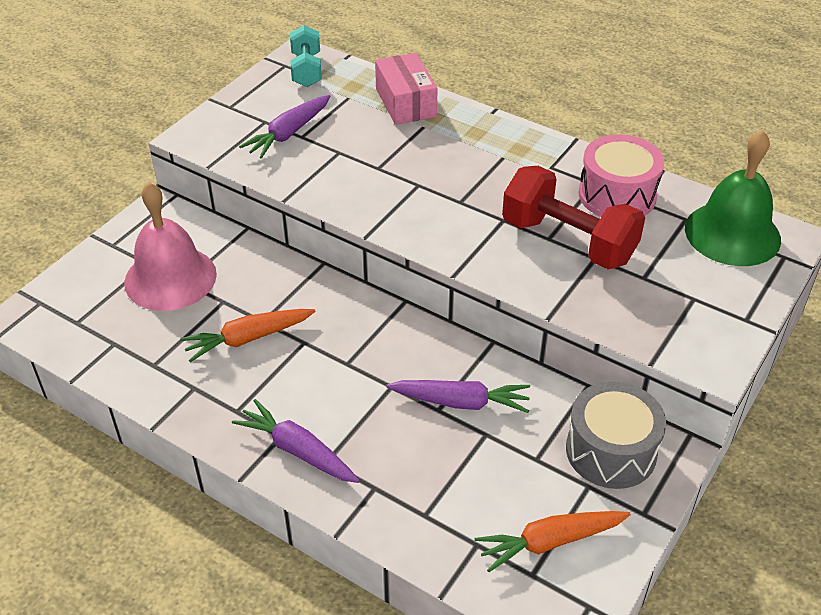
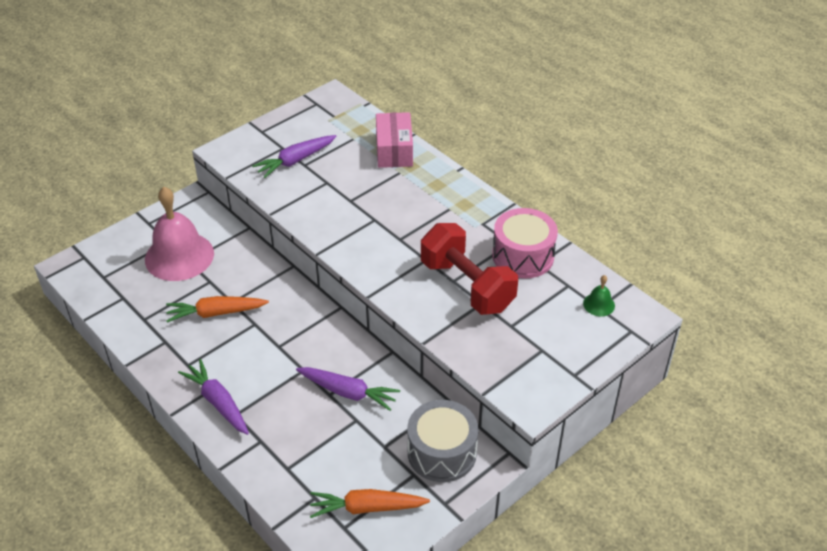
camera: 15 degrees right, 0 degrees up
turquoise dumbbell [290,25,322,87] -> none
green bell [685,130,781,266] -> green bell [583,275,615,316], size x0.41

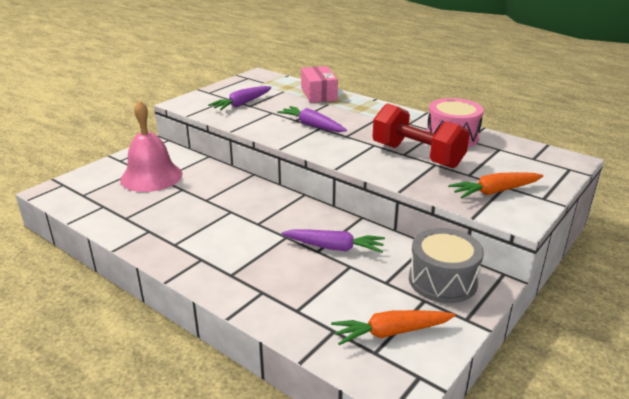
camera: 10 degrees left, 15 degrees down
orange carrot [166,296,269,322] -> orange carrot moved to [448,172,543,198]
purple carrot [178,359,249,435] -> purple carrot moved to [277,106,347,132]
green bell [583,275,615,316] -> none

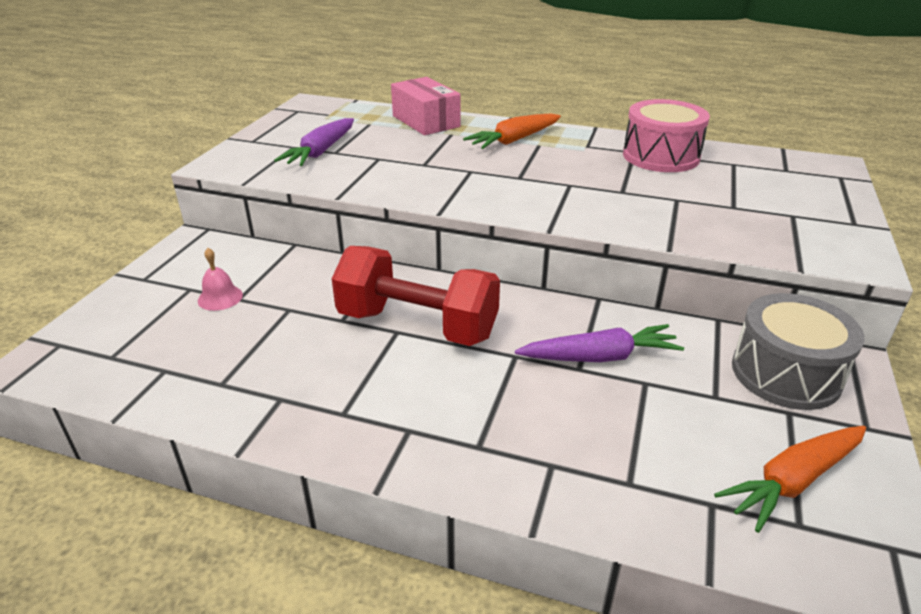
camera: 20 degrees left, 5 degrees up
pink bell [120,100,182,192] -> pink bell [198,248,243,311], size x0.41
purple carrot [277,106,347,132] -> none
red dumbbell [373,103,470,168] -> red dumbbell moved to [332,246,500,346]
orange carrot [448,172,543,198] -> orange carrot moved to [463,113,561,149]

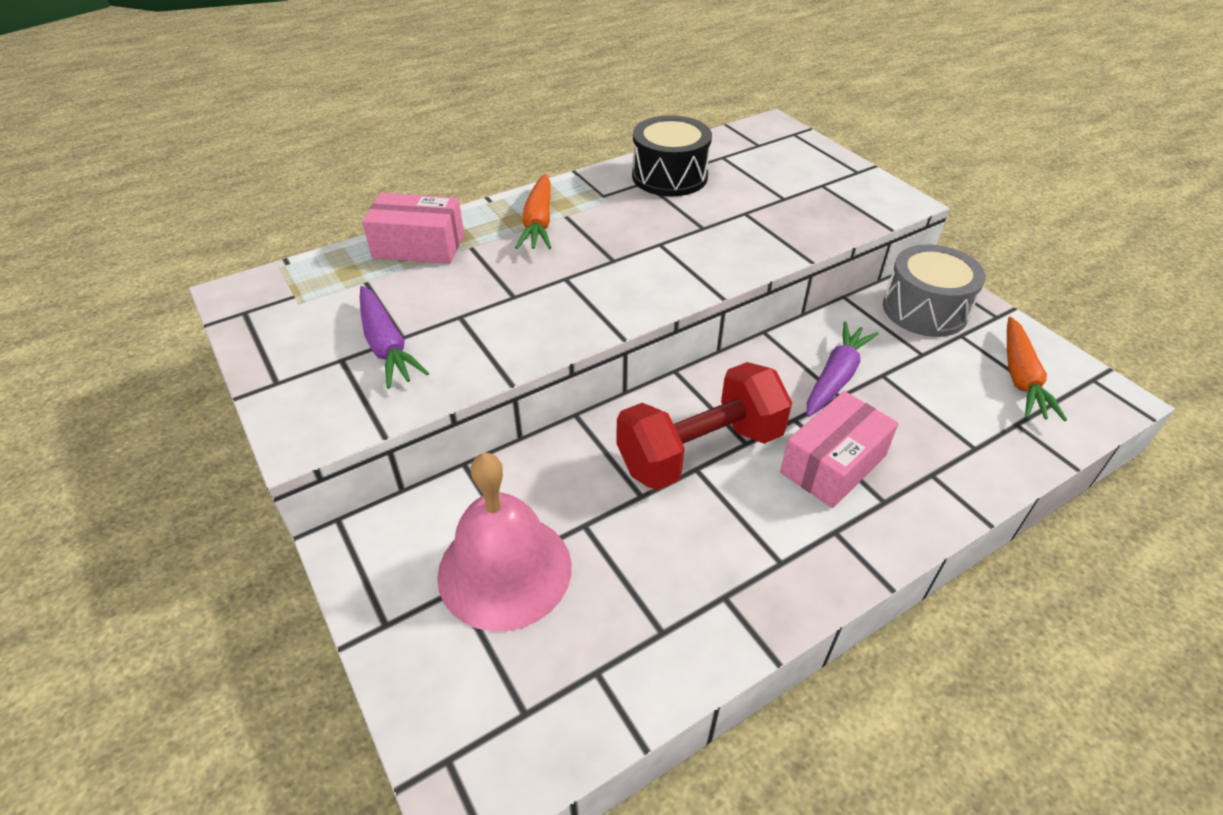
camera: 50 degrees left, 10 degrees up
pink bell [198,248,243,311] -> pink bell [437,453,572,631], size x2.41
pink drum [623,99,710,172] -> black drum [632,115,712,196]
none -> pink box [780,391,899,508]

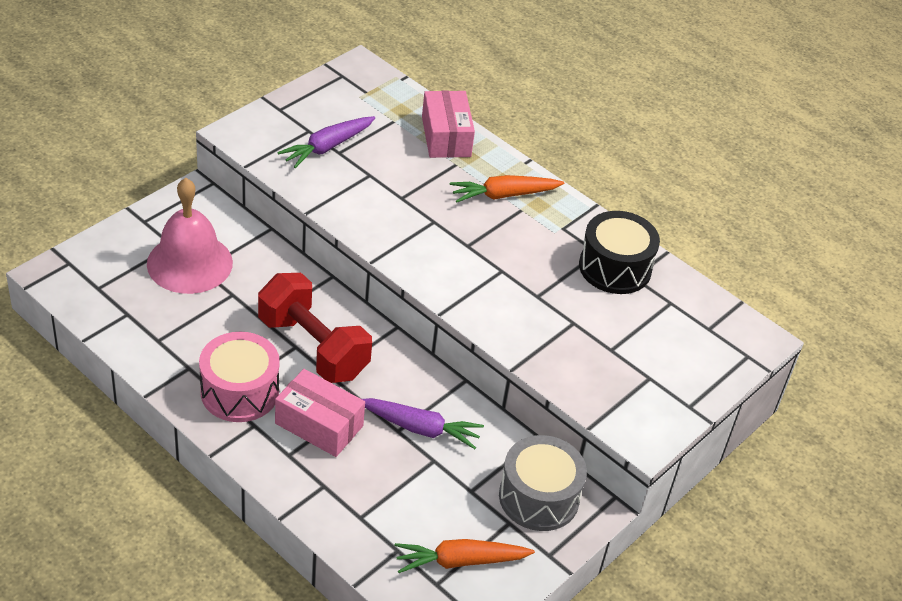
camera: 70 degrees right, 0 degrees up
none -> pink drum [199,332,280,422]

